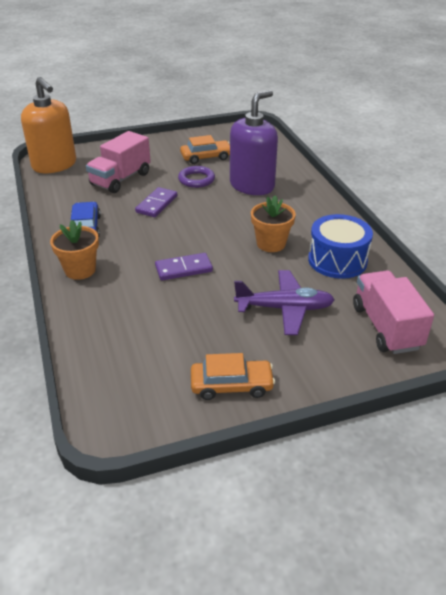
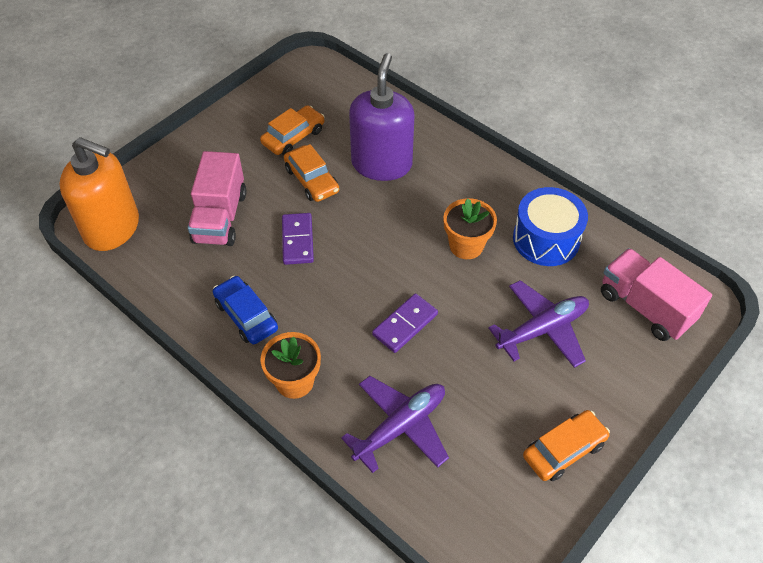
camera: 30 degrees left, 15 degrees up
purple ring [178,166,215,188] -> orange car [284,144,339,202]
none -> purple plane [341,376,449,473]

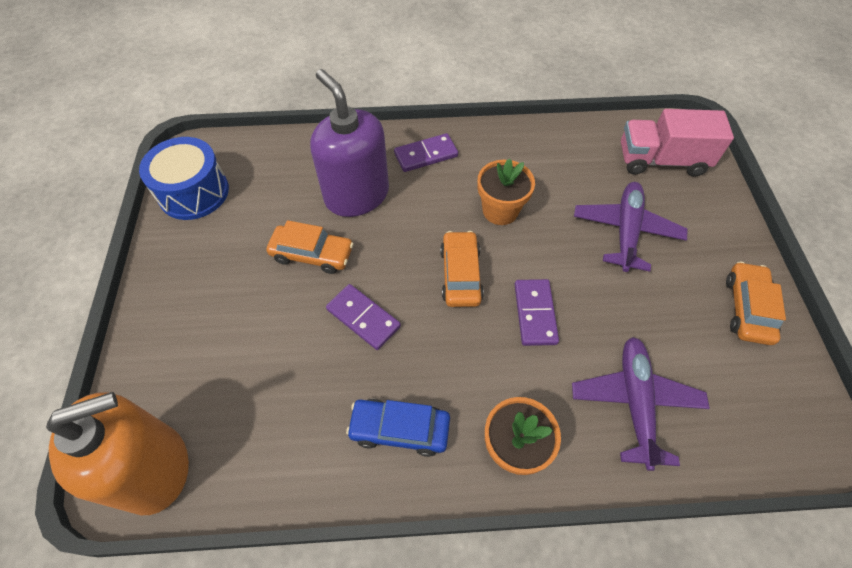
camera: 45 degrees left, 5 degrees up
pink truck [188,151,246,246] -> none
orange car [260,105,325,155] -> orange car moved to [440,231,484,307]
blue drum [513,187,588,266] -> blue drum moved to [139,137,229,220]
none -> purple domino [394,133,458,172]

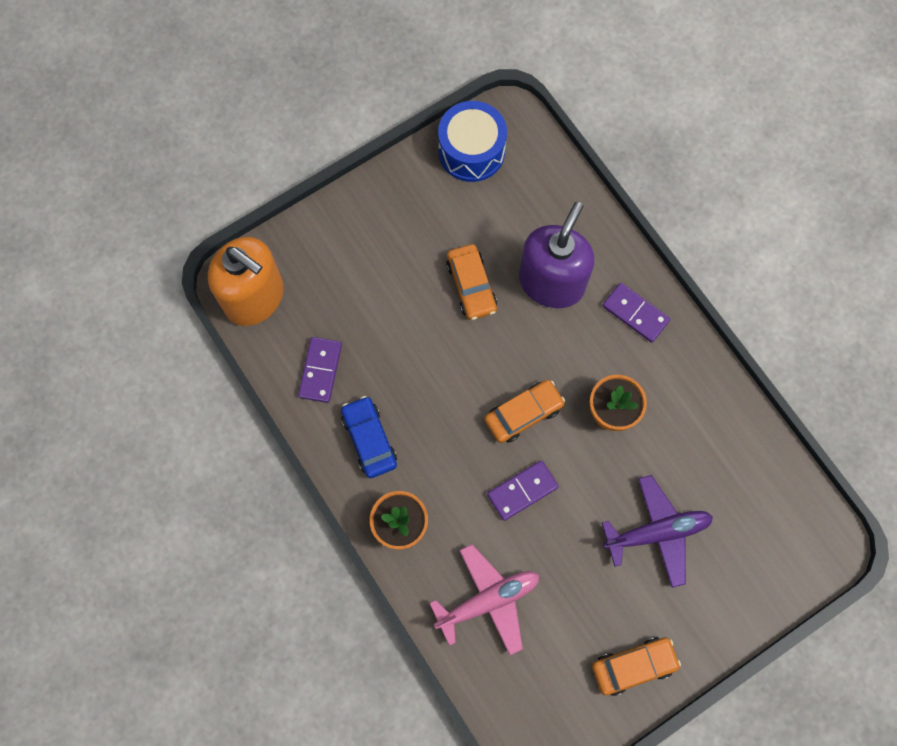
camera: 60 degrees right, 15 degrees up
purple domino [326,284,401,350] -> purple domino moved to [298,337,342,403]
purple plane [572,337,710,471] -> pink plane [429,544,540,655]
pink truck [621,109,734,177] -> none

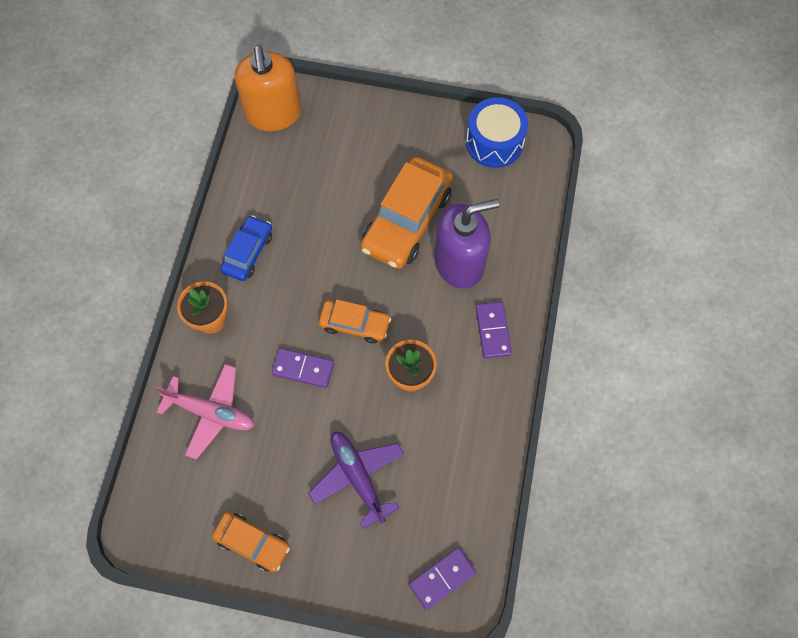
camera: 45 degrees right, 5 degrees down
purple domino [298,337,342,403] -> purple domino moved to [409,547,476,610]
orange car [446,244,497,320] -> orange car [360,157,453,269], size x1.77
purple plane [602,475,713,588] -> purple plane turned 150 degrees counterclockwise [308,431,404,529]

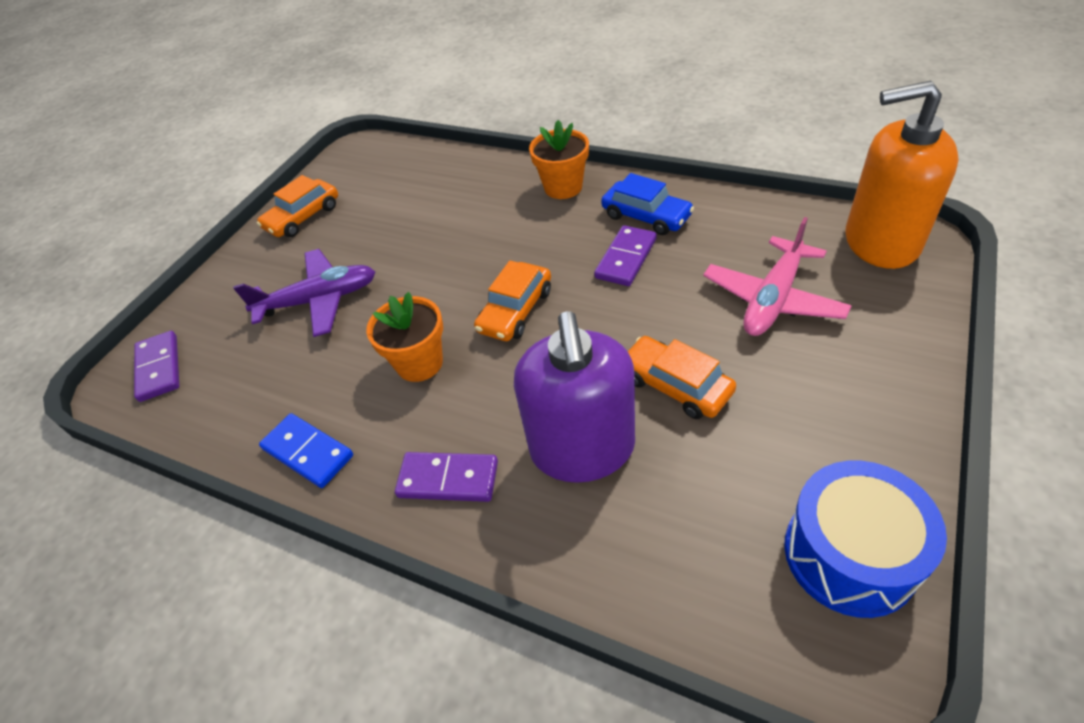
camera: 110 degrees right, 20 degrees down
pink plane [155,364,255,460] -> pink plane moved to [703,217,852,336]
purple domino [272,348,334,388] -> purple domino moved to [594,225,657,286]
orange car [360,157,453,269] -> orange car [628,336,736,419], size x0.56
none -> blue domino [259,413,353,488]

